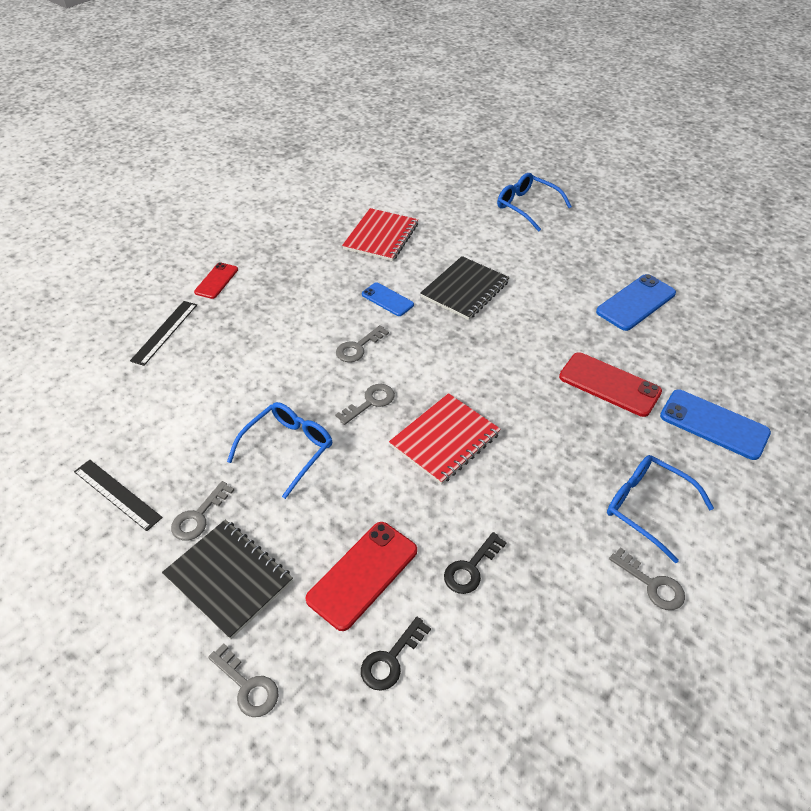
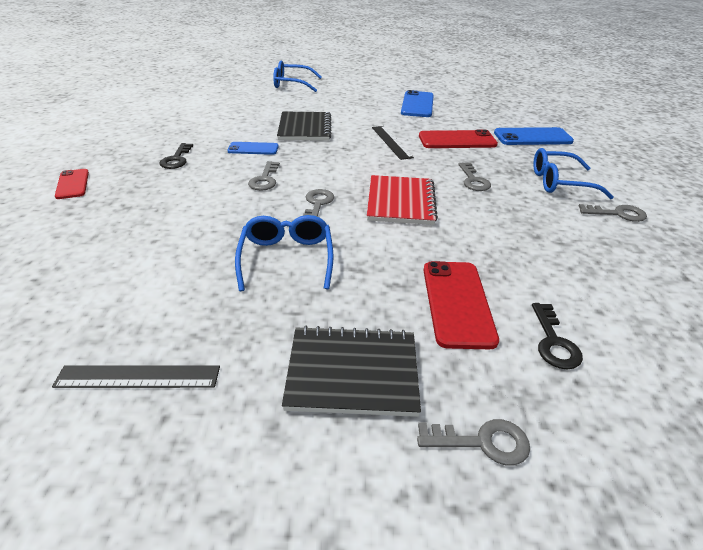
camera: 40 degrees left, 10 degrees down
black ruler [130,301,197,366] -> black ruler moved to [372,126,414,160]
grey key [171,481,234,541] -> grey key moved to [458,163,491,191]
red notebook [342,208,418,262] -> none
black key [444,532,507,594] -> black key moved to [159,143,193,169]

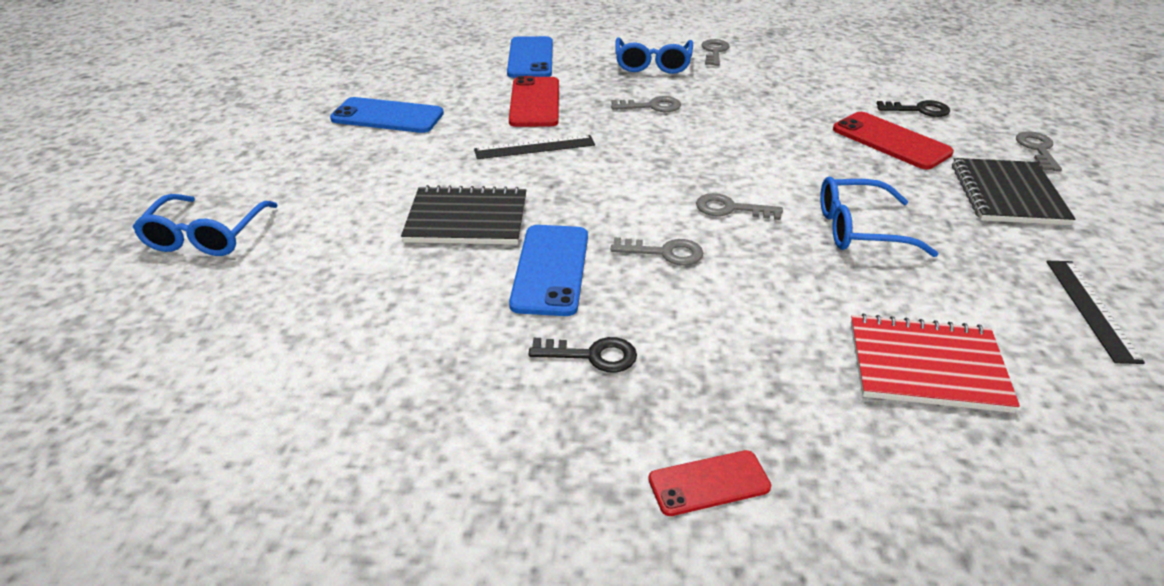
camera: 85 degrees left, 0 degrees up
blue phone [227,142,278,155] -> blue phone [509,225,588,316], size x1.63
red notebook [367,175,438,225] -> red notebook moved to [851,314,1020,413]
red phone [423,261,499,349] -> red phone turned 45 degrees clockwise [833,112,954,170]

